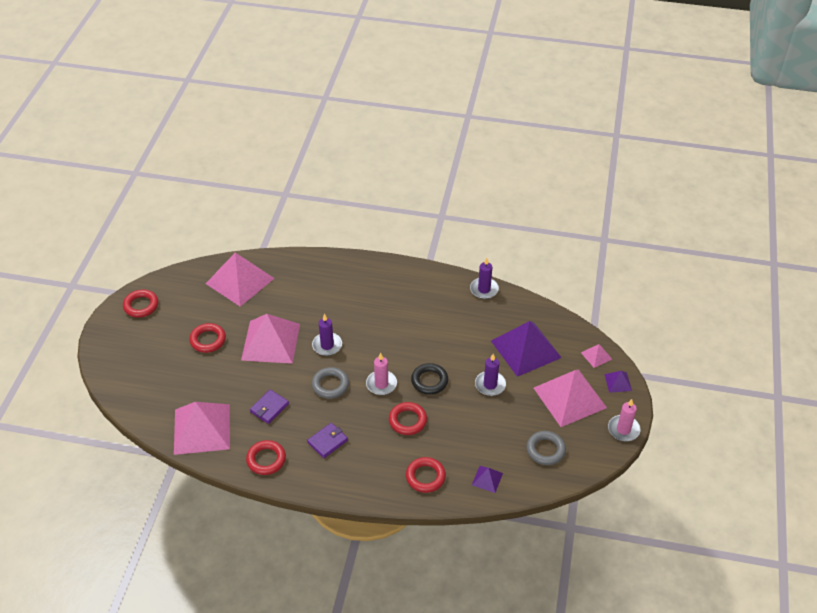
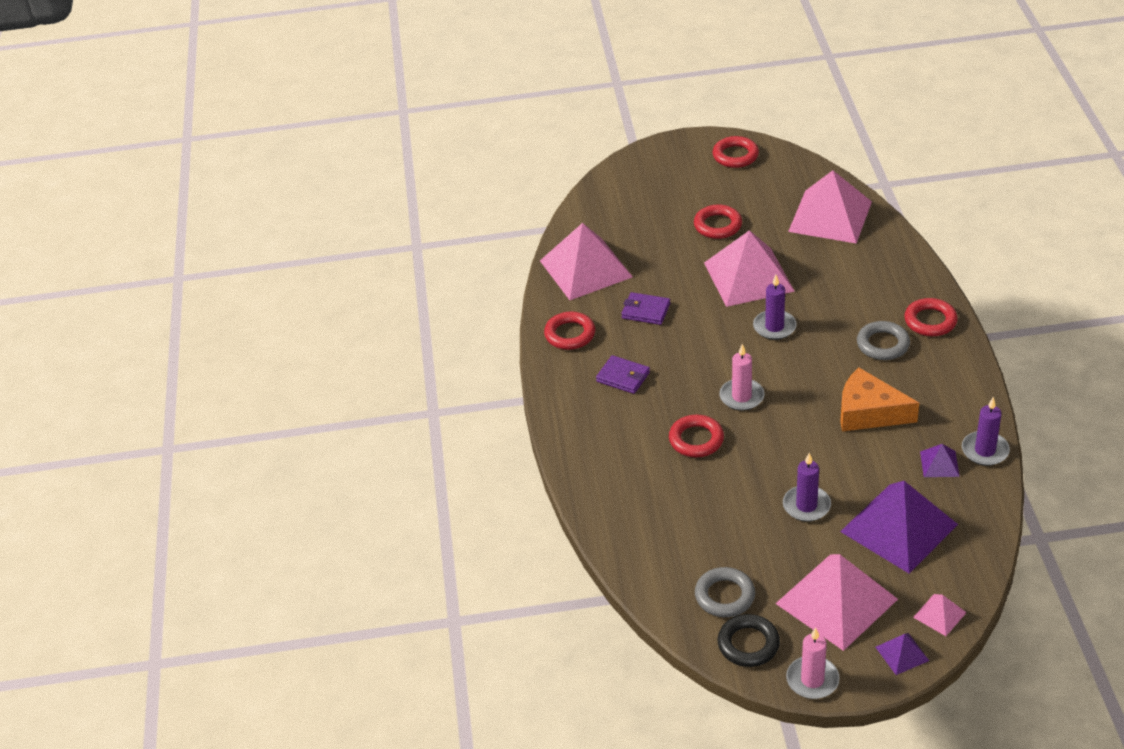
camera: 75 degrees right, 5 degrees down
grey ring [312,367,349,399] -> grey ring moved to [857,321,910,360]
red ring [406,457,446,493] -> red ring moved to [904,298,958,336]
black ring [411,363,448,395] -> black ring moved to [718,614,780,667]
purple pyramid [472,466,503,493] -> purple pyramid moved to [920,444,960,477]
none -> orange cheese [840,368,919,431]

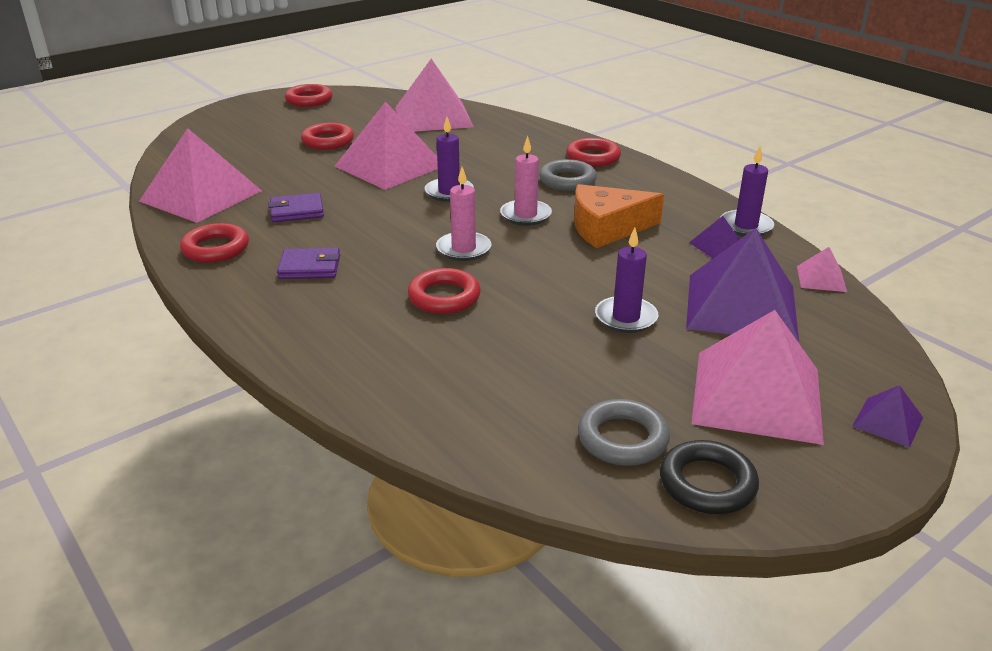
camera: 35 degrees left, 10 degrees down
pink candle [786,627,840,699] -> pink candle moved to [500,136,552,226]
pink pyramid [913,594,967,636] -> pink pyramid moved to [797,247,847,292]

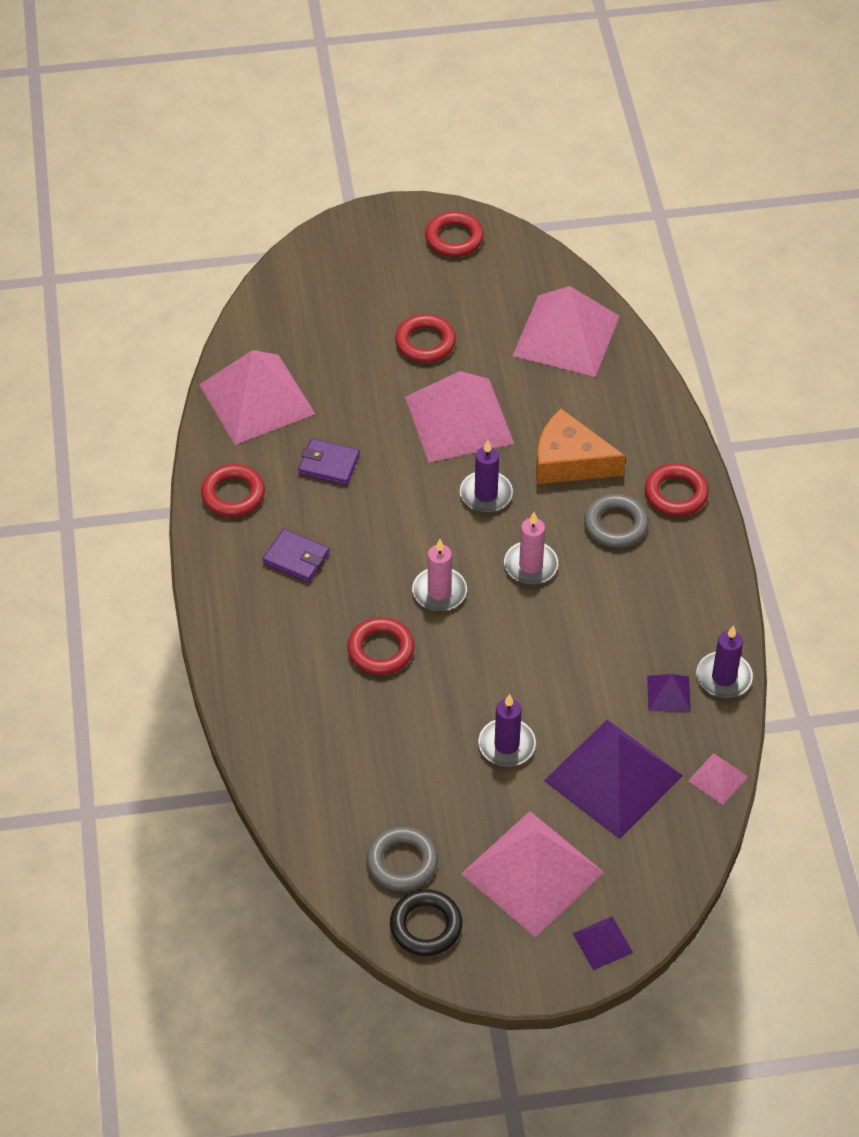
camera: 30 degrees right, 20 degrees up
orange cheese [574,184,664,248] -> orange cheese moved to [536,409,625,484]

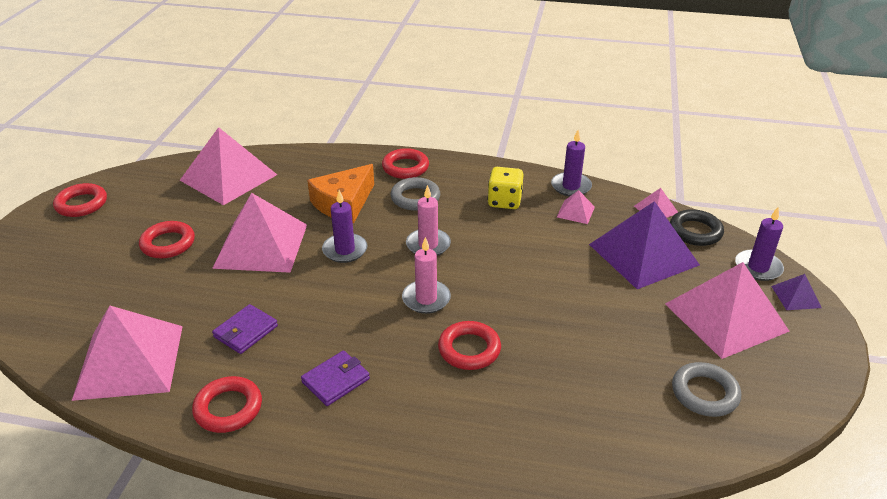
camera: 70 degrees left, 15 degrees down
black ring [390,889,462,956] -> black ring moved to [670,209,724,246]
purple candle [478,694,536,766] -> purple candle moved to [735,207,784,281]
purple pyramid [647,674,691,712] -> pink pyramid [557,190,595,224]
none -> yellow dice [487,167,524,209]

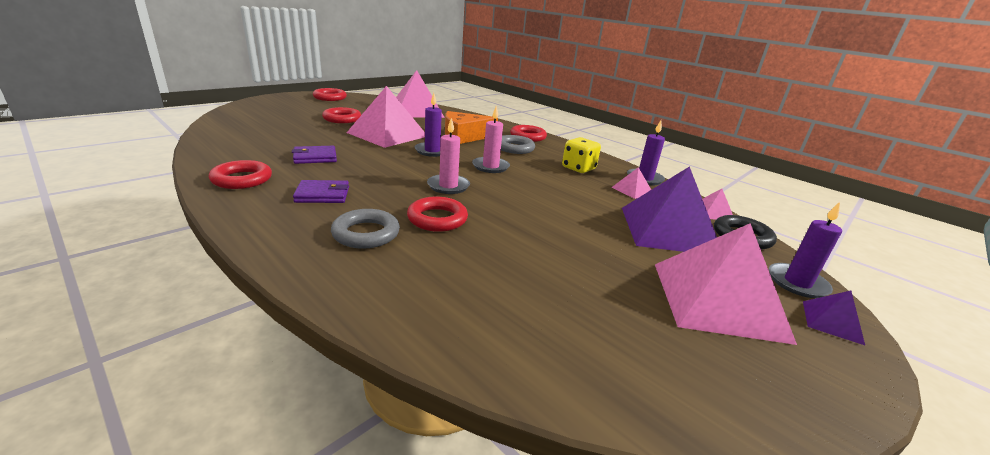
camera: 30 degrees right, 10 degrees down
pink pyramid [72,306,183,401] -> none
grey ring [672,362,741,417] -> grey ring moved to [331,209,400,249]

